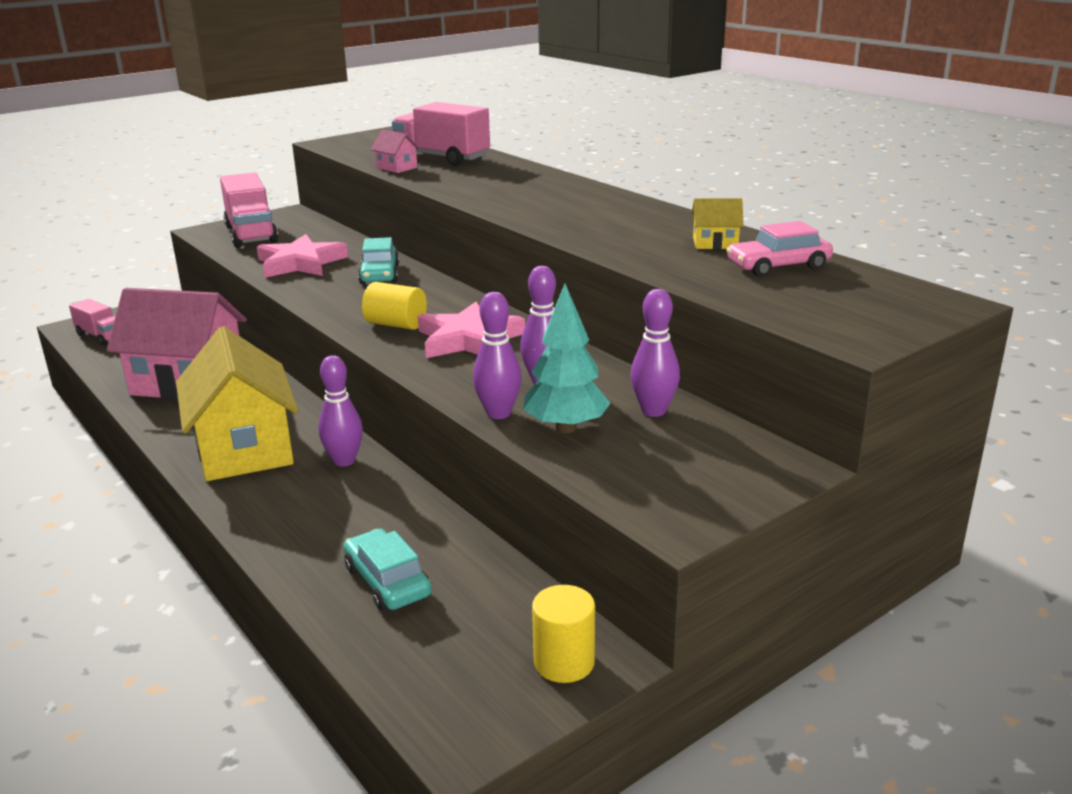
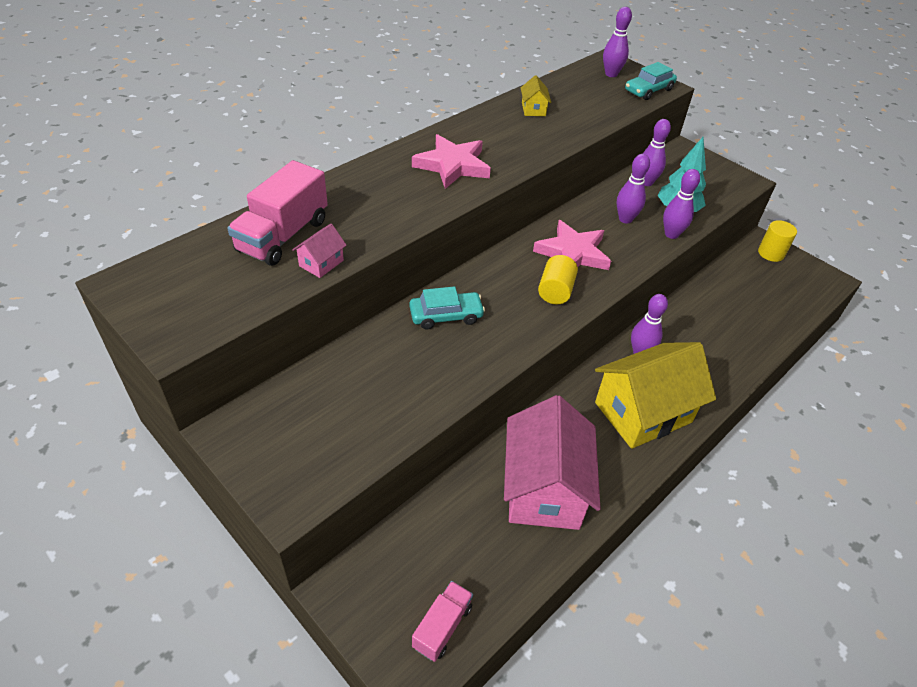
camera: 100 degrees left, 20 degrees up
pink truck [220,172,278,248] -> none
pink star [257,234,348,278] -> pink star moved to [412,134,491,189]
turquoise car [343,529,431,611] -> turquoise car moved to [625,62,677,100]
pink car [727,221,833,277] -> none
none -> purple bowling pin [603,7,632,77]

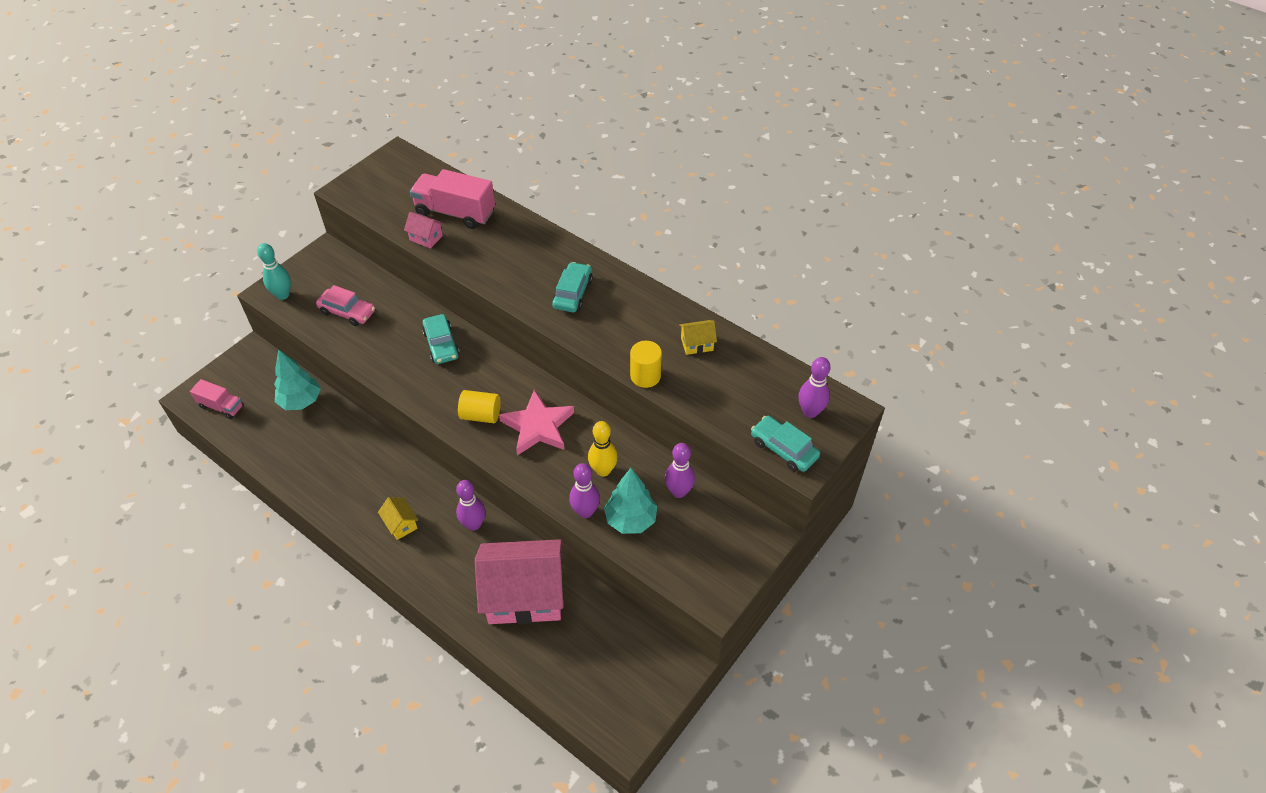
camera: 85 degrees right, 5 degrees up
pink star [412,134,491,189] -> turquoise car [552,262,593,312]
pink house [504,395,601,530] -> pink house moved to [475,539,563,624]
yellow house [595,342,716,449] -> yellow house [378,497,418,540], size x0.41
purple bowling pin [616,154,650,223] -> yellow bowling pin [588,421,618,477]
yellow cylinder [758,220,797,262] -> yellow cylinder moved to [630,341,662,388]
none -> turquoise bowling pin [257,243,291,300]
none -> turquoise tree [274,349,321,410]
none -> pink car [316,285,375,326]

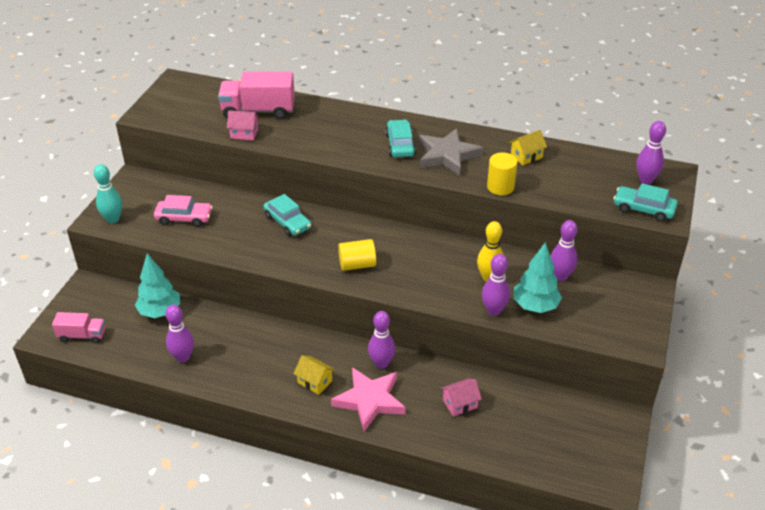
camera: 20 degrees left, 10 degrees down
pink house [475,539,563,624] -> pink house [441,379,482,417], size x0.41
pink star [499,390,574,456] -> pink star moved to [331,367,406,432]
none -> purple bowling pin [165,305,194,362]
none -> grey star [419,128,483,176]

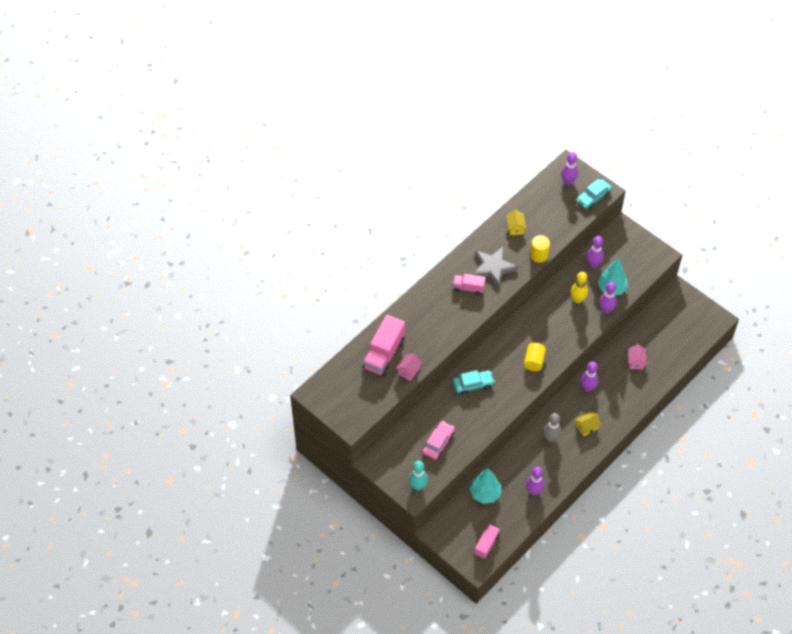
camera: 65 degrees left, 15 degrees up
pink star [331,367,406,432] -> none
turquoise car [385,120,416,158] -> pink truck [453,274,486,295]
none -> grey bowling pin [543,413,561,443]

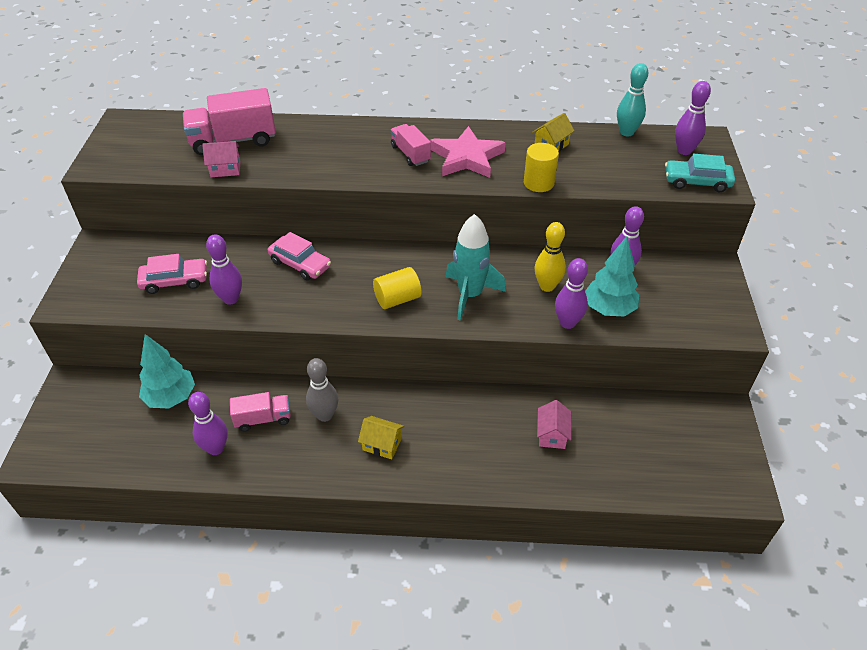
camera: 50 degrees right, 10 degrees down
turquoise bowling pin [409,461,428,491] -> turquoise bowling pin moved to [617,63,648,136]
turquoise car [453,370,495,395] -> pink car [268,232,331,280]
grey star [472,247,518,288] -> pink star [430,126,506,178]
pink truck [475,524,500,559] -> pink truck moved to [230,392,291,431]
purple bowling pin [581,362,598,392] -> purple bowling pin moved to [206,234,242,305]
pink house [628,344,647,369] -> pink house turned 45 degrees counterclockwise [537,400,571,449]
none -> turquoise rocket [445,214,506,321]

